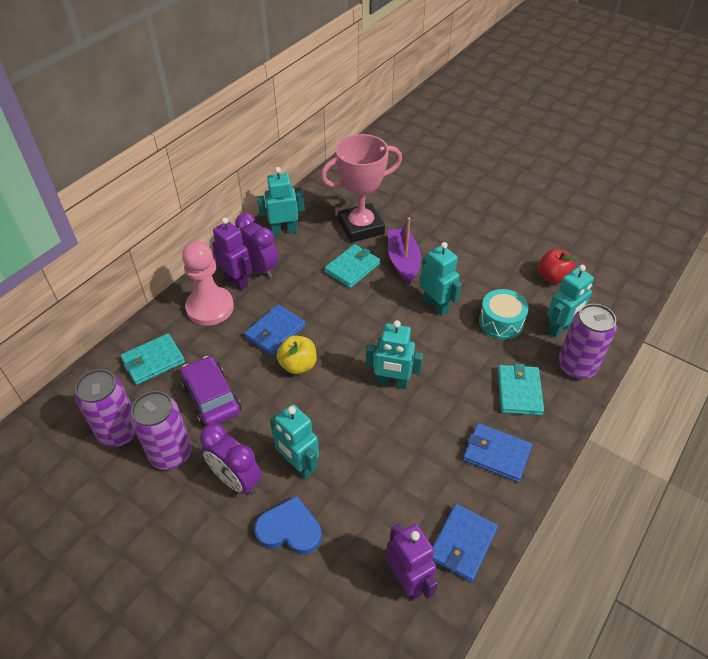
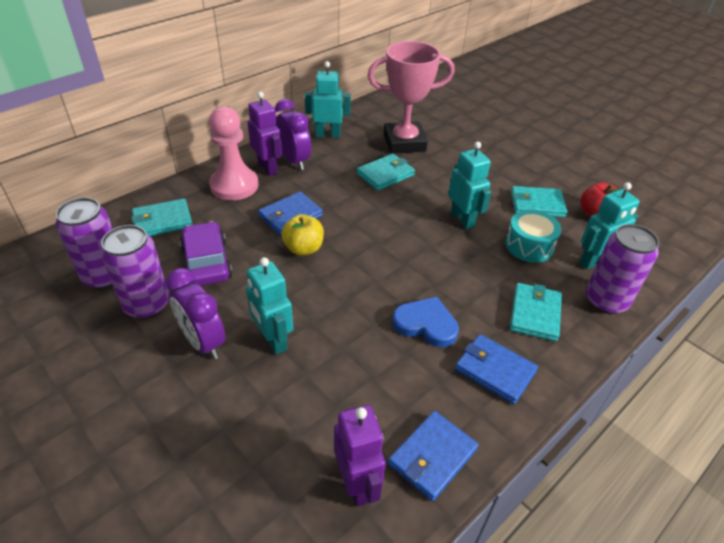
camera: 10 degrees right, 5 degrees down
blue heart [254,496,321,554] -> blue heart moved to [392,297,459,347]
turquoise robot [366,320,423,389] -> none
purple boat [388,217,421,285] -> none
none -> turquoise wallet [511,186,567,217]

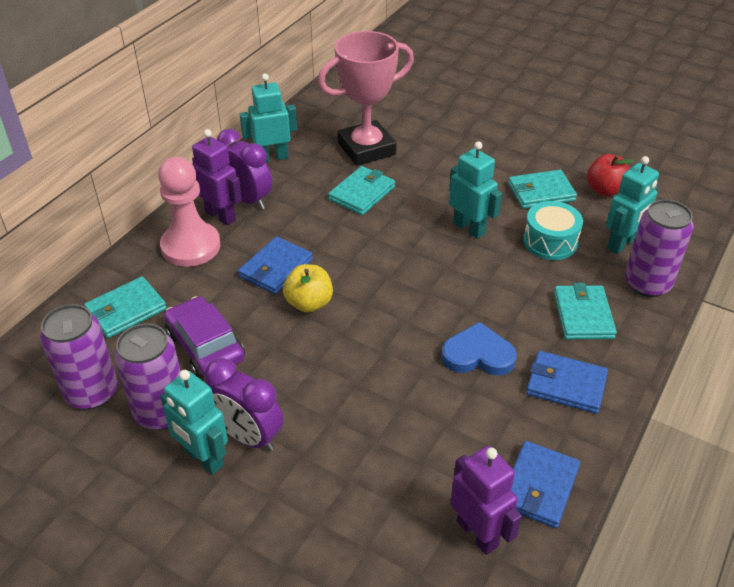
camera: 15 degrees left, 0 degrees up
turquoise robot [246,257,293,355] -> turquoise robot moved to [160,370,228,474]

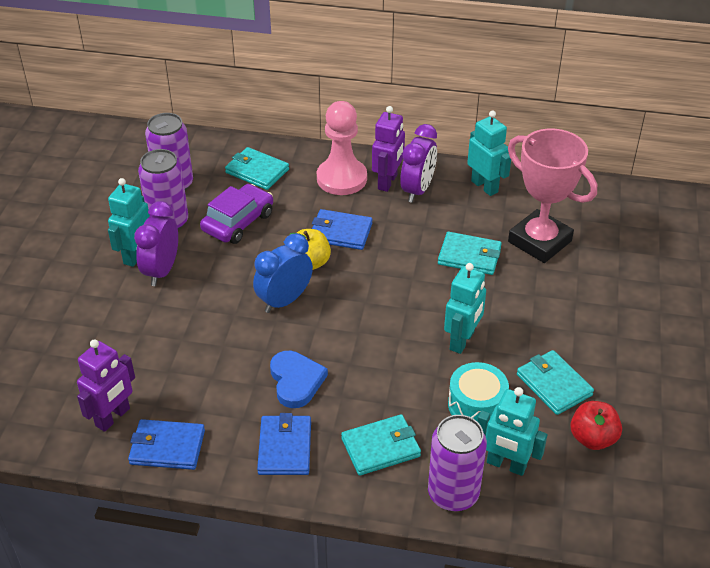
camera: 70 degrees right, 0 degrees up
none -> blue clock [253,233,313,313]

